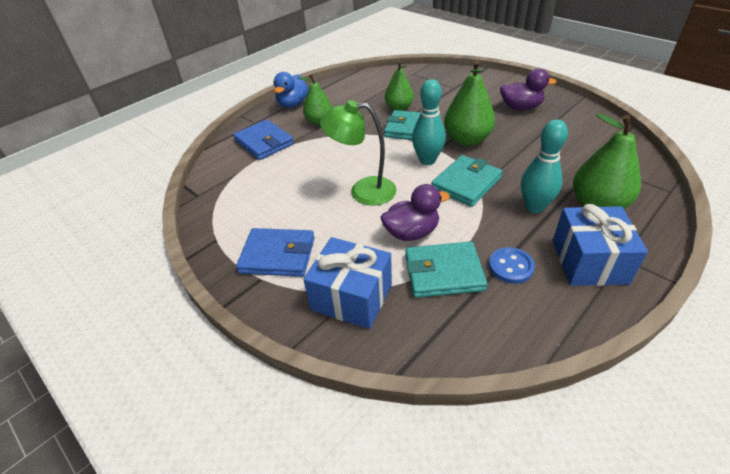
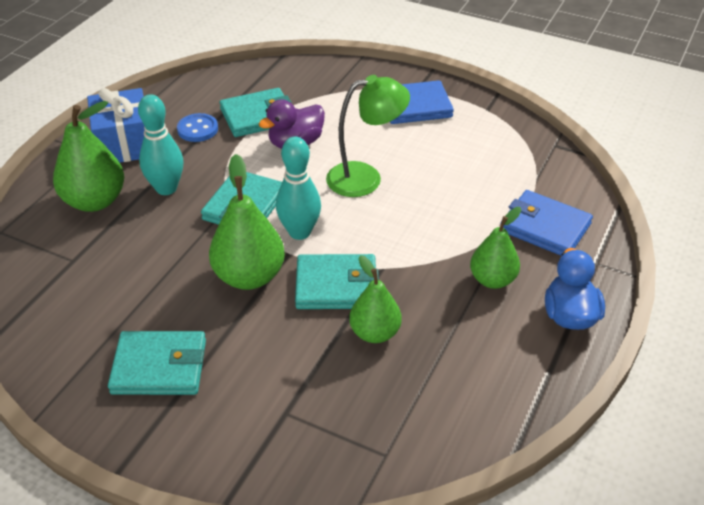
camera: 160 degrees right, 0 degrees up
blue gift [303,237,392,329] -> none
purple duck [500,68,557,110] -> turquoise wallet [108,331,206,395]

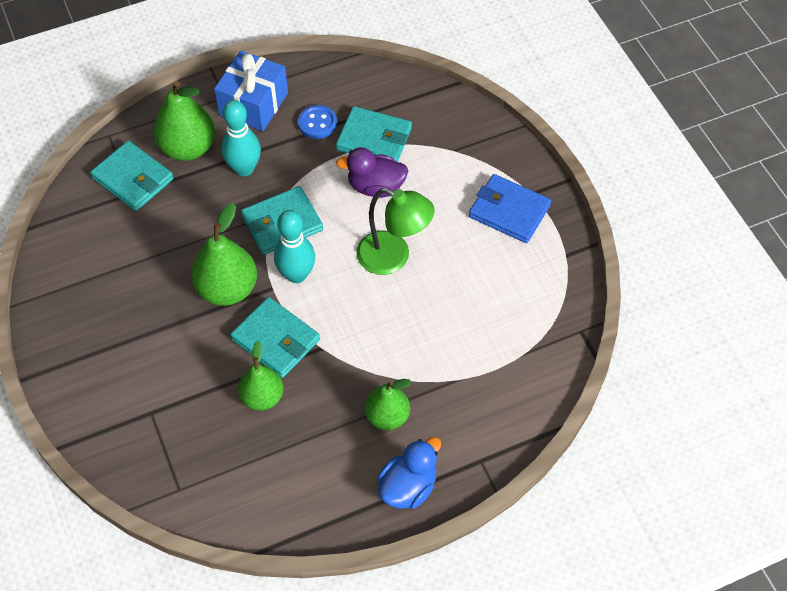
camera: 40 degrees right, 15 degrees up
turquoise wallet [108,331,206,395] -> turquoise wallet moved to [90,141,174,211]
blue wallet [501,190,593,256] -> none

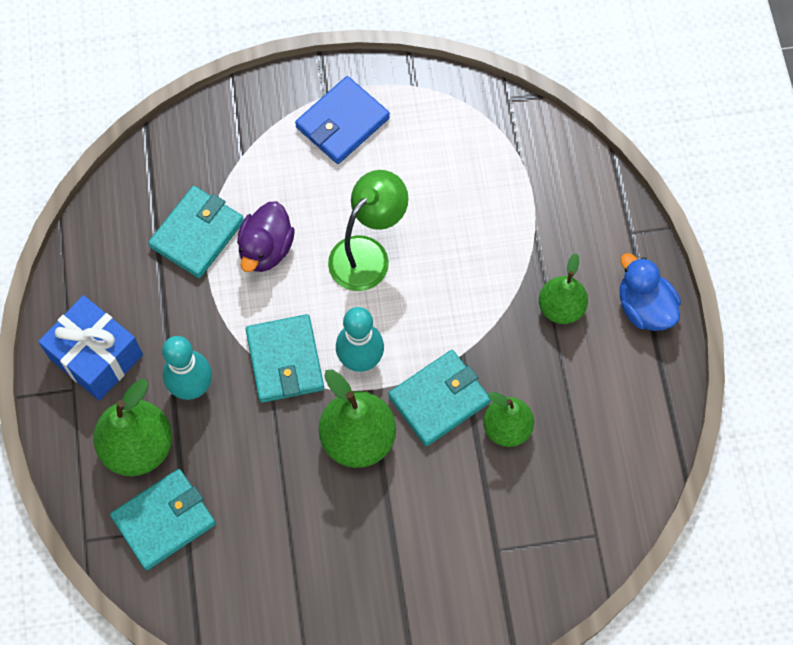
camera: 75 degrees left, 10 degrees up
blue button [298,105,337,139] -> none

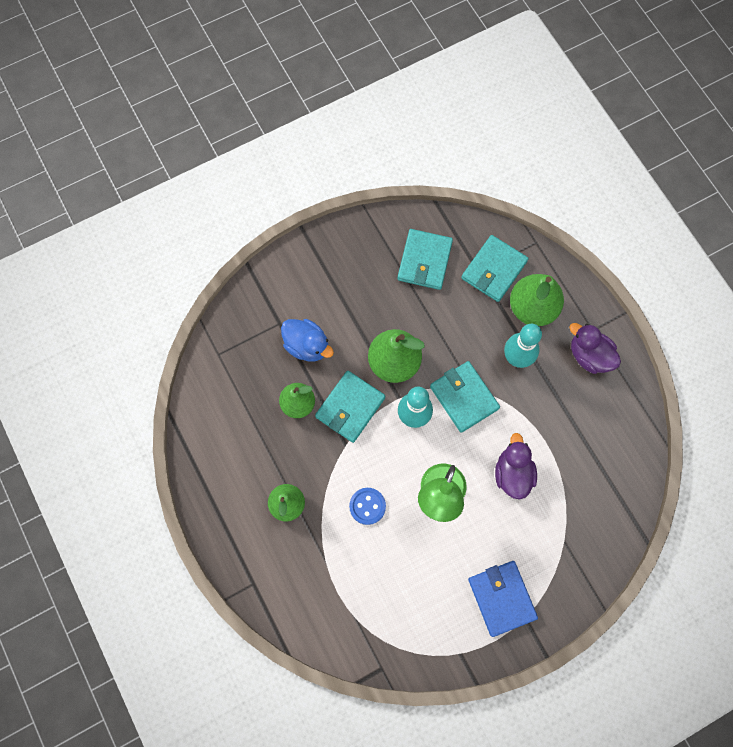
camera: 160 degrees right, 5 degrees up
blue gift [38,295,143,401] -> purple duck [569,323,621,374]
turquoise wallet [148,186,244,278] -> turquoise wallet moved to [397,229,453,290]
blue wallet [295,76,390,164] -> blue wallet turned 45 degrees counterclockwise [468,561,538,637]
blue duck [620,253,681,331] -> blue duck moved to [281,319,334,362]
none -> blue button [349,488,386,525]

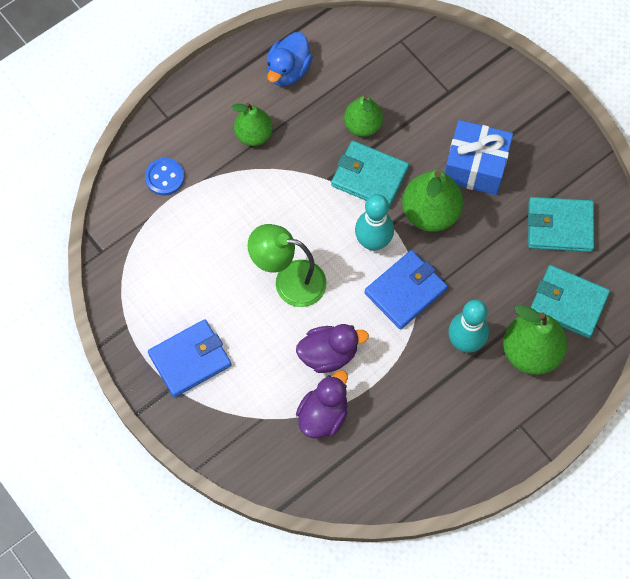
camera: 80 degrees right, 5 degrees down
blue duck [281,319,334,362] -> blue duck moved to [266,32,313,86]
blue button [349,488,386,525] -> blue button moved to [145,158,184,196]
turquoise wallet [430,361,500,433] -> blue wallet [364,250,448,330]
purple duck [569,323,621,374] -> purple duck moved to [296,370,348,438]
none -> blue gift [445,120,513,195]

